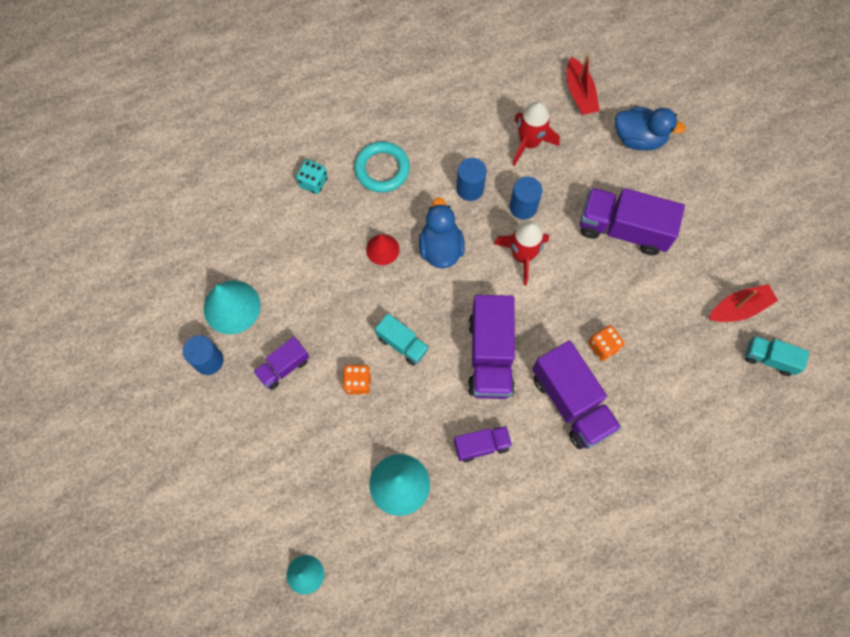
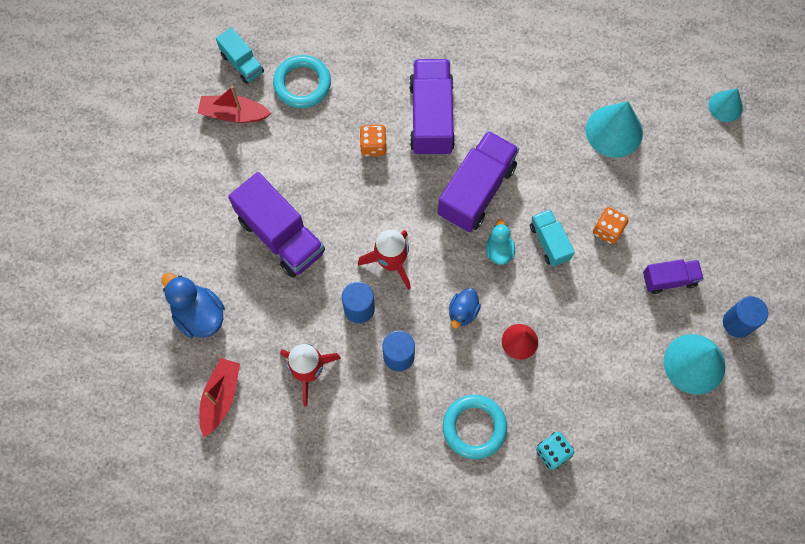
camera: 150 degrees left, 0 degrees up
blue duck [419,197,465,268] -> blue duck [449,288,481,328], size x0.61
purple truck [454,426,512,462] -> none
none -> turquoise ring [273,55,331,108]
none -> turquoise duck [486,219,515,265]

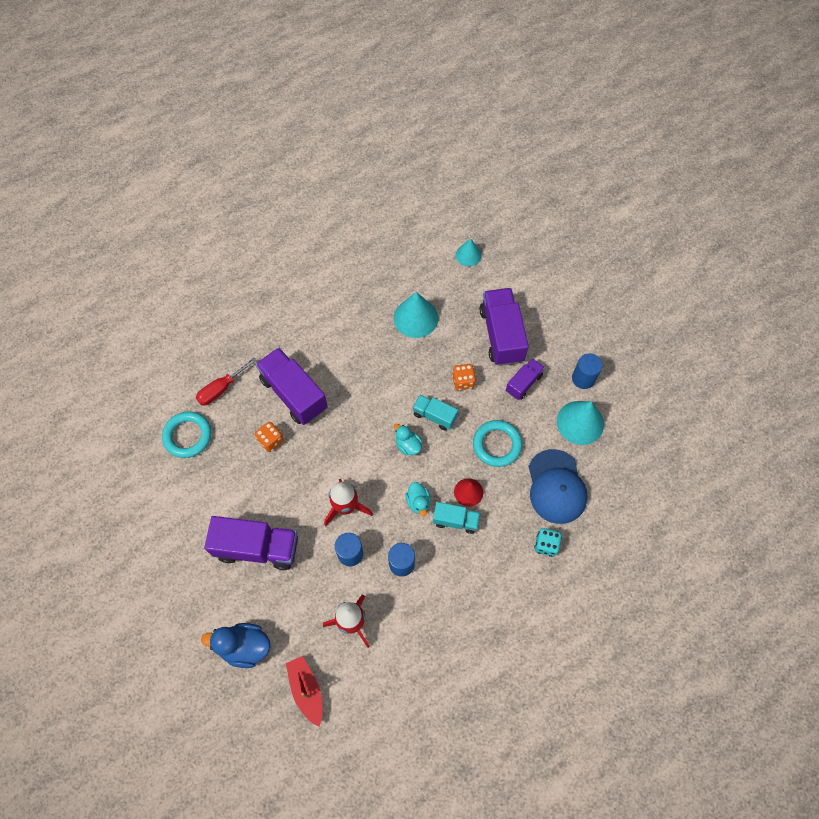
camera: 40 degrees left, 5 degrees down
red boat [198,86,271,123] -> none
turquoise truck [216,27,264,84] -> turquoise truck moved to [433,502,480,534]
purple truck [438,131,519,232] -> purple truck moved to [480,288,529,366]
turquoise ring [443,395,507,459] -> turquoise ring moved to [473,420,522,467]
blue duck [449,288,481,328] -> turquoise duck [405,482,431,516]
none -> red screwdriver [196,358,257,406]
none -> blue cap [529,449,588,524]

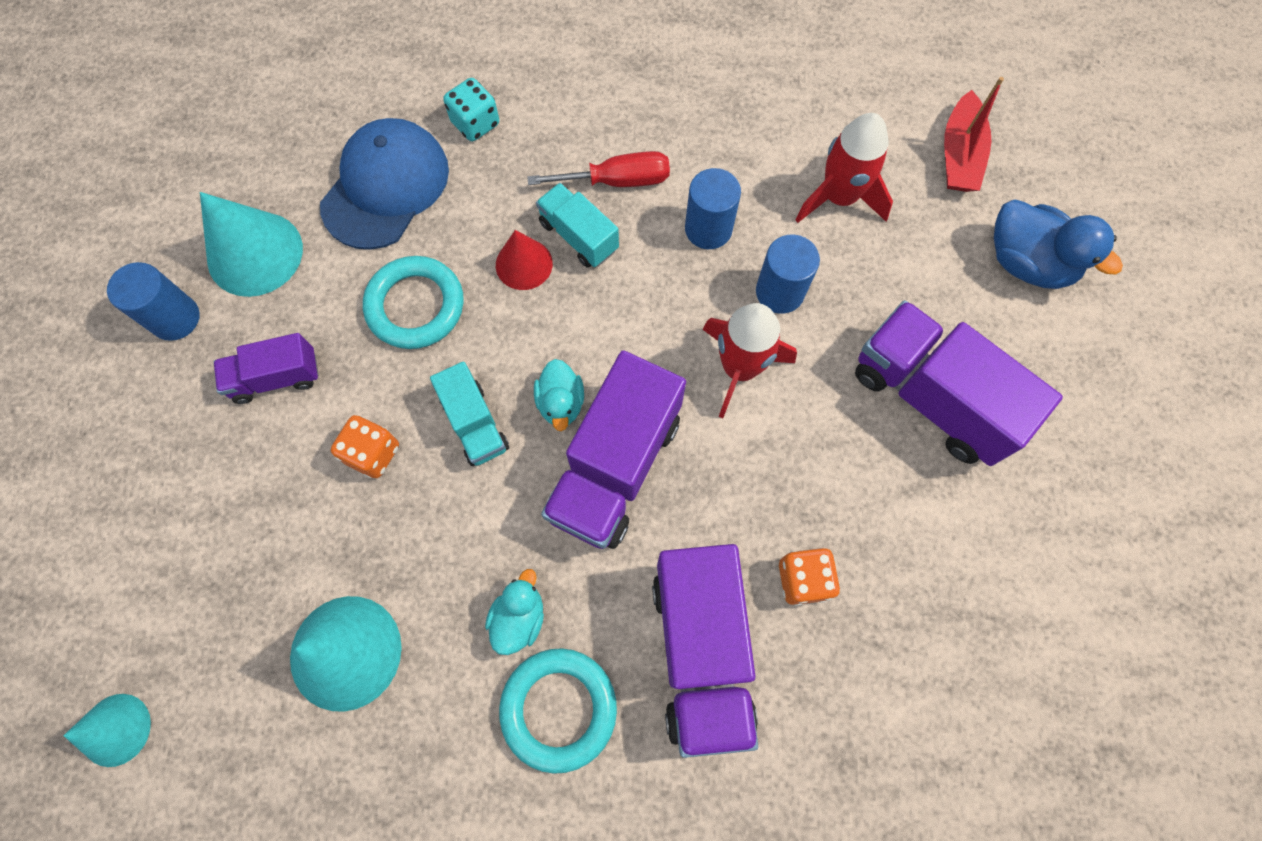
camera: 145 degrees left, 5 degrees up
turquoise ring [162,412,211,458] -> turquoise ring moved to [499,648,617,774]
red screwdriver [196,358,257,406] -> red screwdriver moved to [527,151,670,187]
turquoise duck [405,482,431,516] -> turquoise duck moved to [485,569,544,655]
purple truck [480,288,529,366] -> purple truck moved to [541,350,686,549]

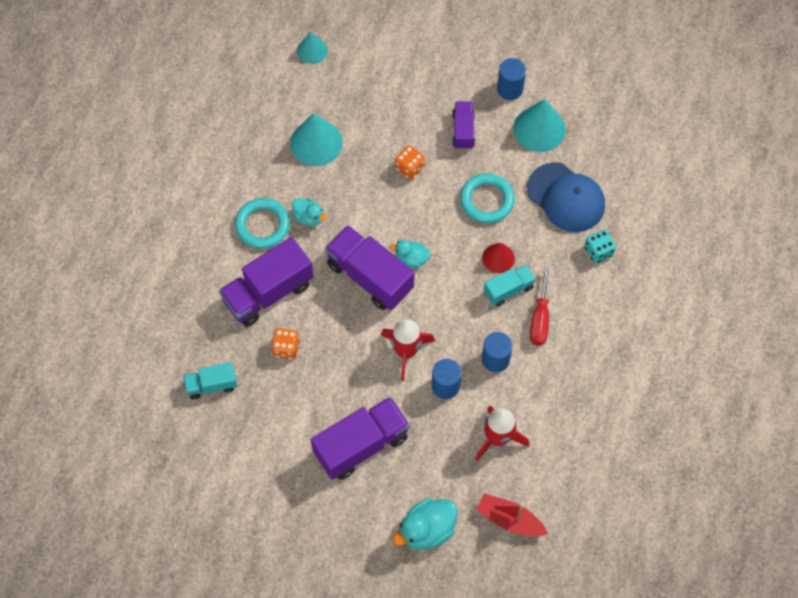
camera: 105 degrees right, 5 degrees down
turquoise truck [430,361,509,466] -> turquoise truck moved to [183,362,237,399]
purple truck [652,544,758,758] -> purple truck turned 45 degrees counterclockwise [219,237,314,327]
blue duck [994,200,1123,289] -> turquoise duck [393,498,458,550]

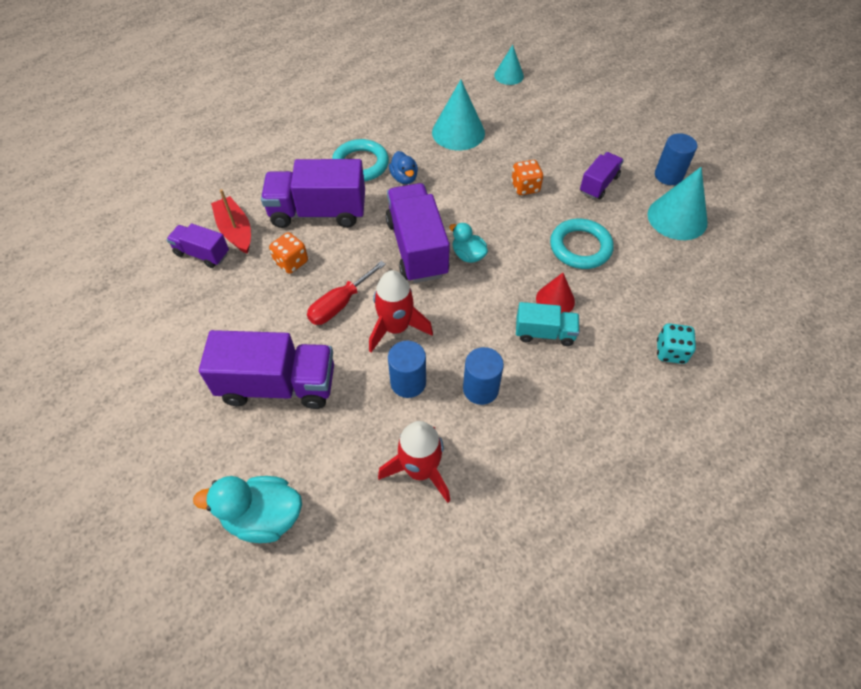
camera: 35 degrees right, 10 degrees down
turquoise truck [183,362,237,399] -> purple truck [166,223,229,268]
turquoise duck [292,198,327,226] -> blue duck [389,151,418,184]
red boat [476,493,548,536] -> red boat moved to [211,189,251,254]
blue cap [527,162,605,232] -> none
red screwdriver [530,267,549,346] -> red screwdriver moved to [307,261,386,325]

